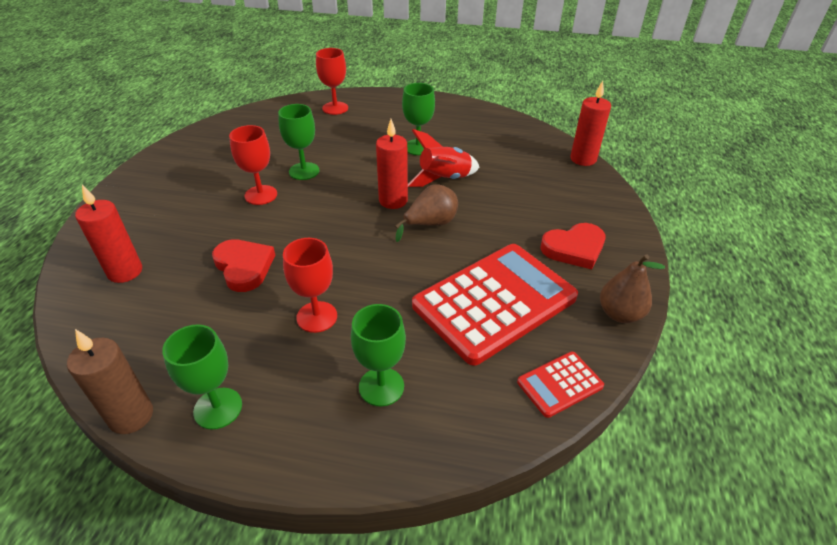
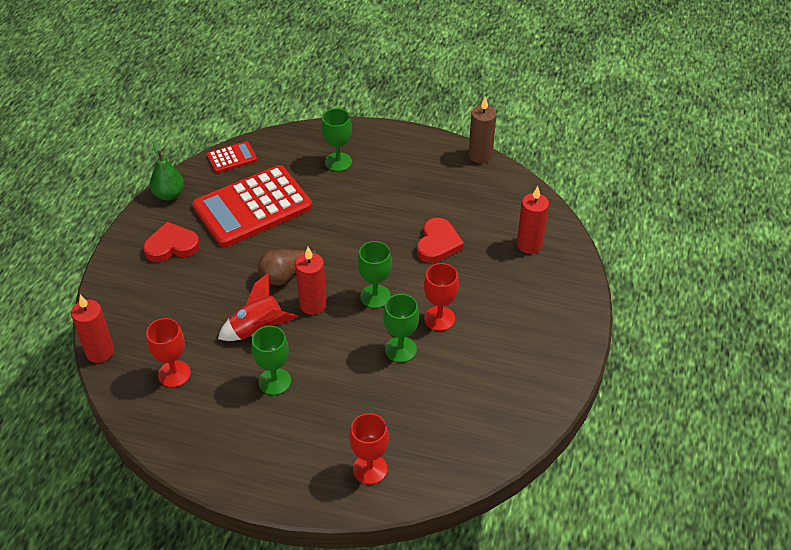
camera: 175 degrees left, 5 degrees up
green goblet [162,324,242,430] -> green goblet moved to [358,241,392,308]
red heart [212,239,275,292] -> red heart turned 135 degrees counterclockwise [417,218,464,263]
red goblet [283,238,337,333] -> red goblet moved to [146,318,191,387]
brown pear [600,254,665,323] -> green pear [149,142,184,201]

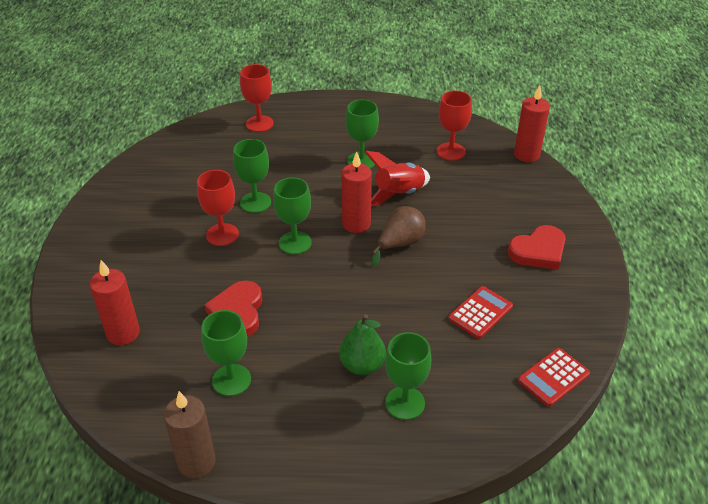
camera: 165 degrees right, 5 degrees down
green pear [149,142,184,201] -> green pear moved to [339,314,386,375]
red calculator [192,165,312,247] -> red calculator [448,286,513,339], size x0.45
none -> green goblet [201,310,251,396]

